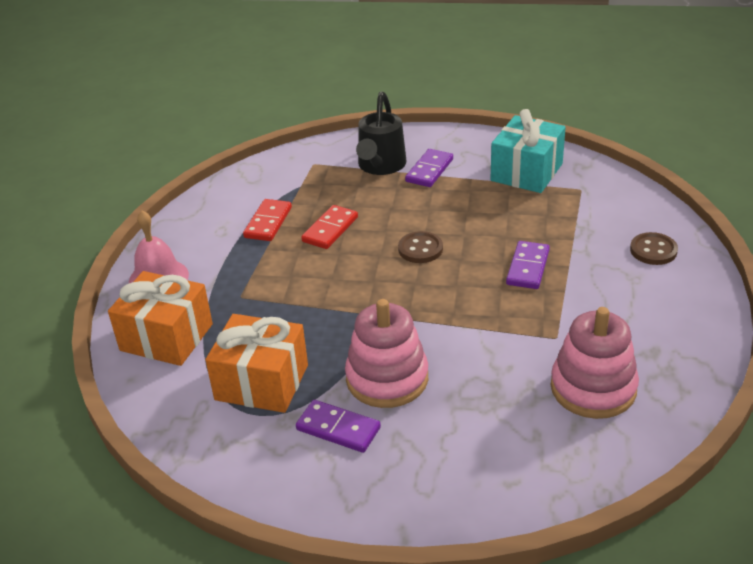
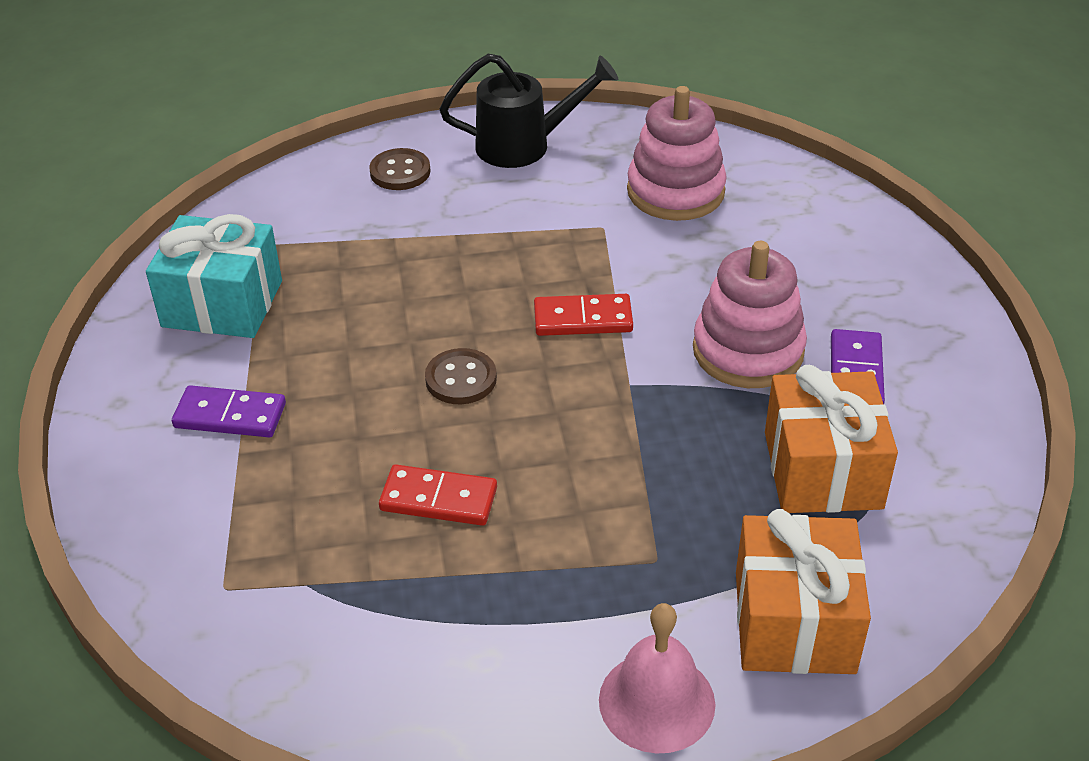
camera: 110 degrees left, 5 degrees up
red domino [243,199,292,241] -> red domino moved to [534,294,633,336]
black watering can [356,91,406,175] -> black watering can moved to [440,54,618,168]
purple domino [506,241,550,289] -> none

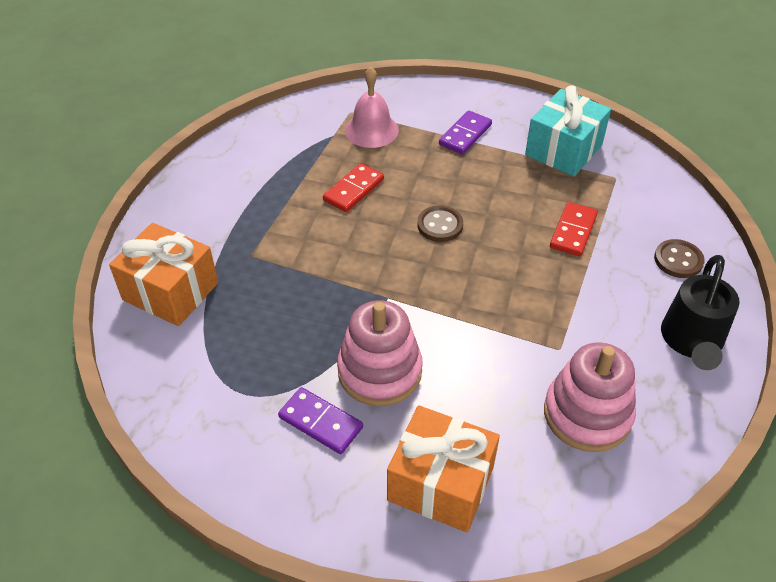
camera: 115 degrees right, 5 degrees up
red domino [534,294,633,336] -> red domino moved to [550,202,598,256]
pink bell [599,603,716,753] -> pink bell moved to [345,67,399,148]
orange gift [765,365,898,513] -> orange gift moved to [387,405,500,532]

